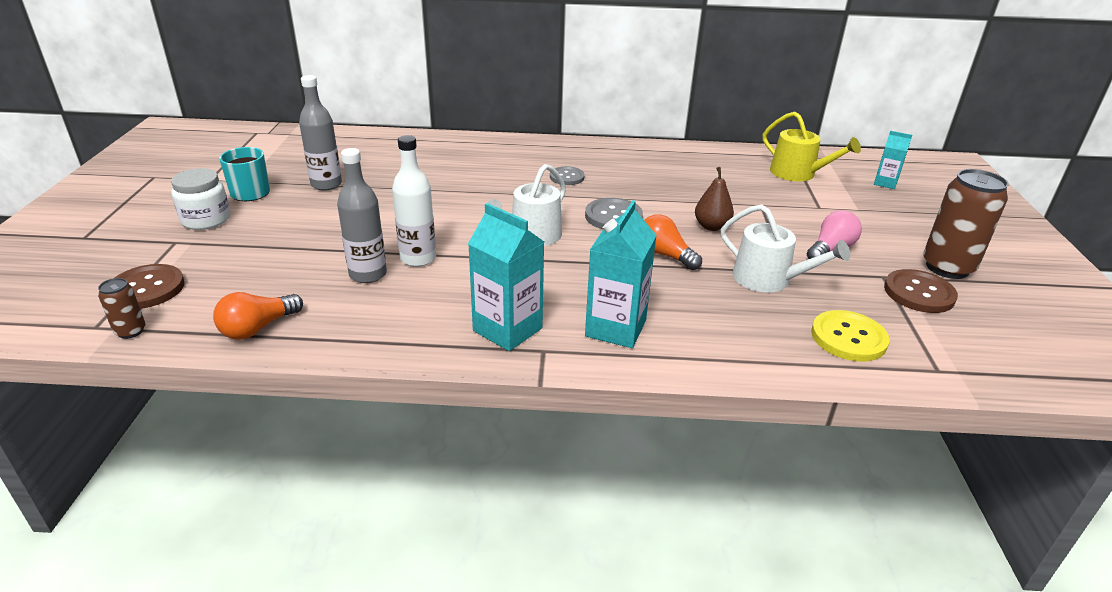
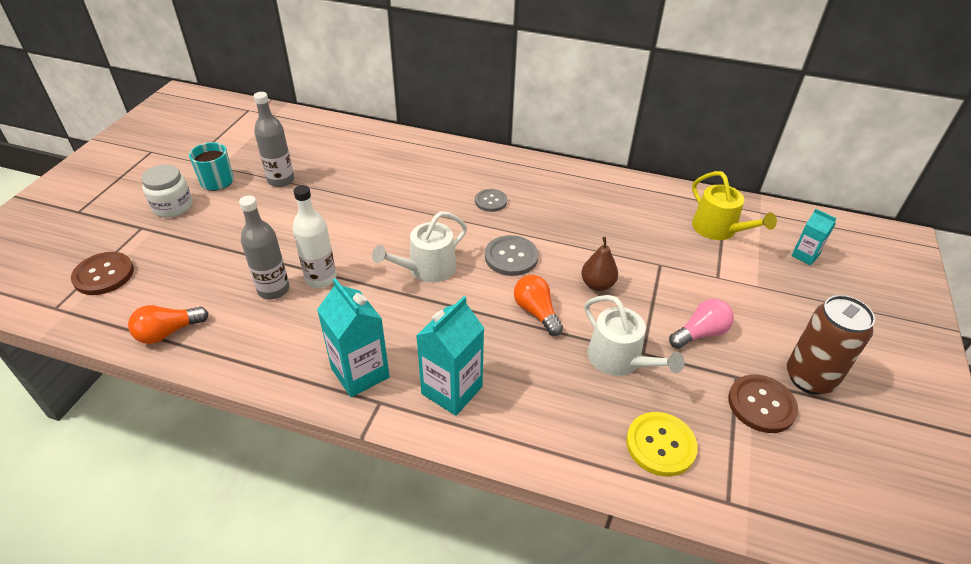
camera: 15 degrees right, 10 degrees up
brown can [98,278,146,339] -> none

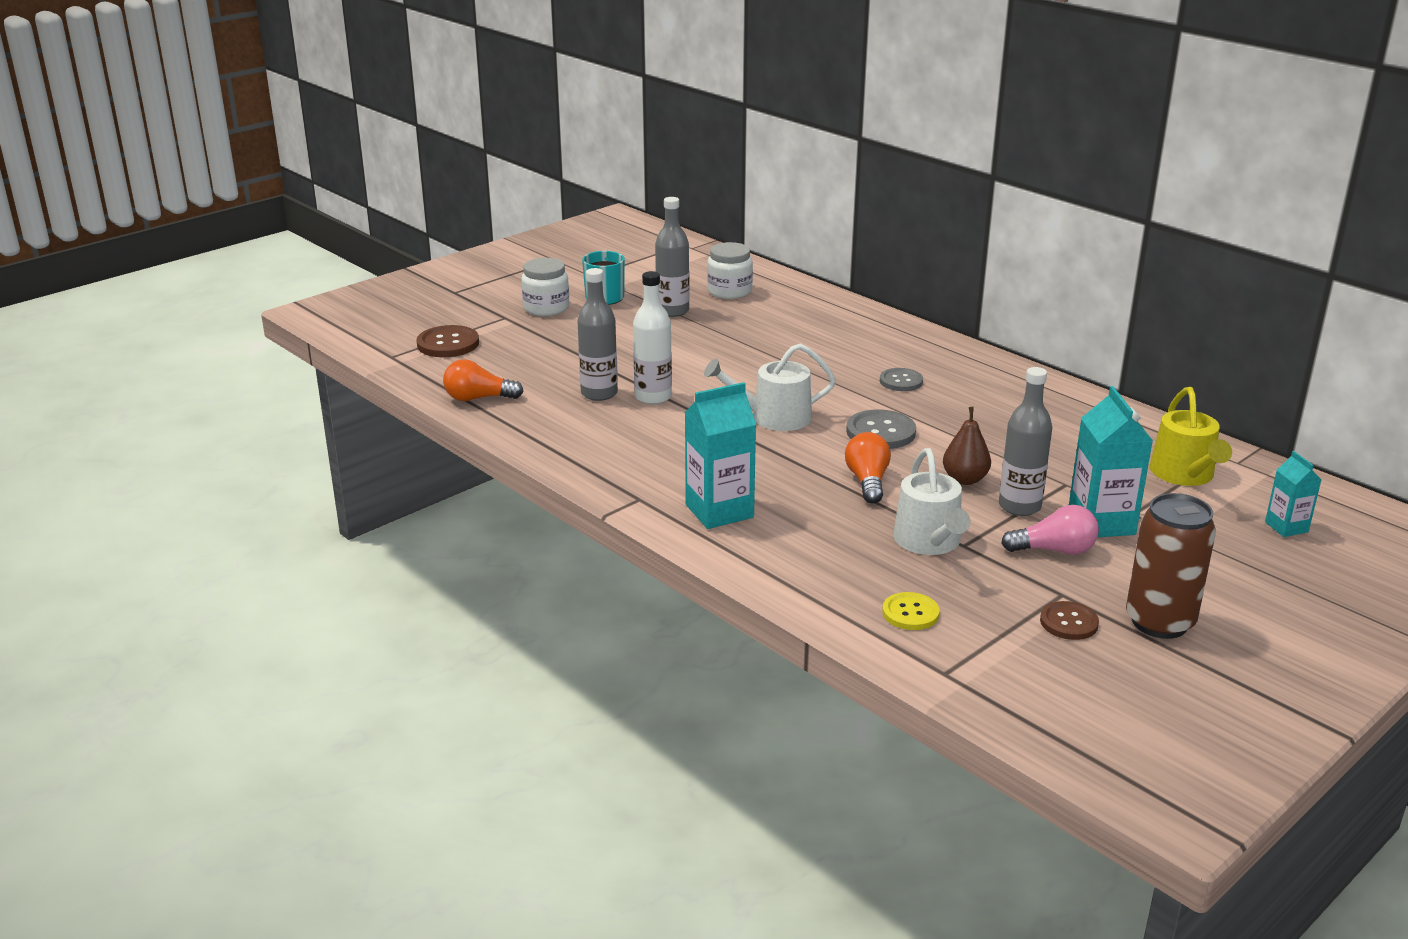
camera: 30 degrees right, 15 degrees down
turquoise carton [317,278,390,397] -> turquoise carton moved to [1069,386,1153,537]
yellow button [626,412,698,476] -> yellow button [882,592,940,630], size x0.67
brown button [728,374,798,433] -> brown button [1040,601,1099,640], size x0.67
none -> white jar [707,242,753,299]
none -> grey bottle [999,367,1052,516]

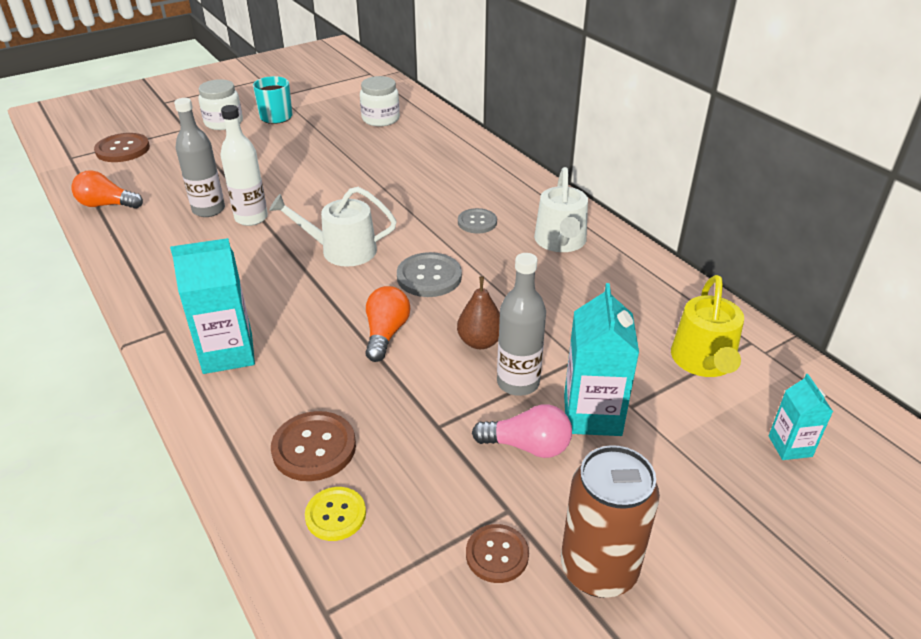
camera: 10 degrees right, 10 degrees up
grey bottle [655,197,690,317] -> none
white watering can [893,448,970,555] -> white watering can moved to [534,167,588,252]
none -> brown button [271,411,356,481]

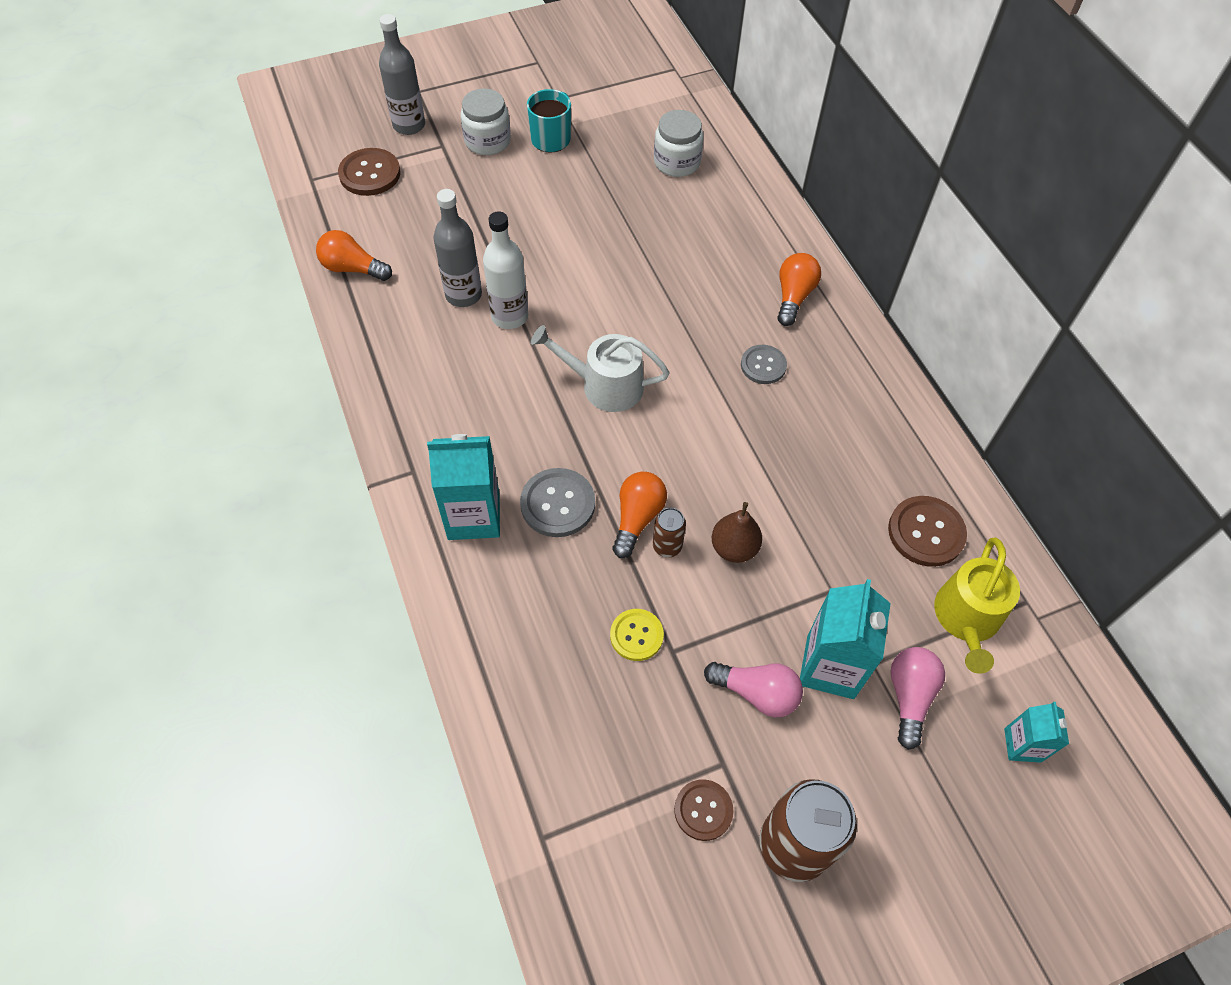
camera: 10 degrees right, 20 degrees up
brown button [271,411,356,481] -> brown button moved to [888,496,967,567]
yellow button [305,487,366,541] -> yellow button moved to [610,609,664,661]
grey button [397,252,462,297] -> grey button moved to [520,468,595,537]
grey bottle [497,253,546,396] -> grey bottle moved to [379,14,425,135]
white watering can [534,167,588,252] -> none
none -> brown can [653,508,686,557]
none -> orange light bulb [777,253,821,326]
none -> pink light bulb [890,647,945,750]

